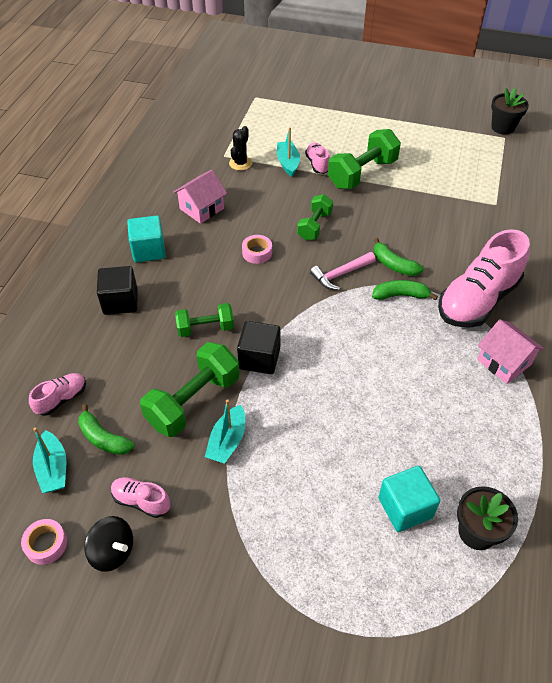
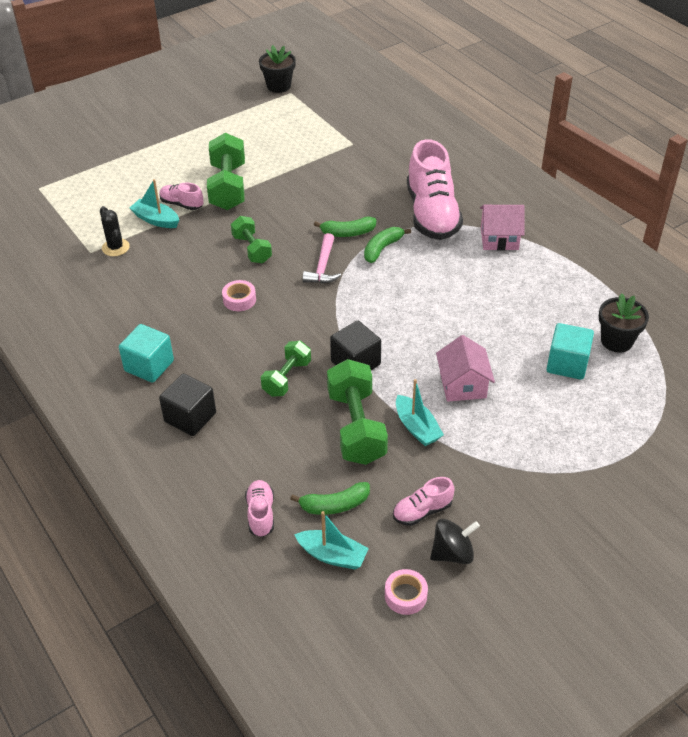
camera: 50 degrees left, 5 degrees down
pink house [173,170,227,224] -> pink house moved to [436,335,495,402]

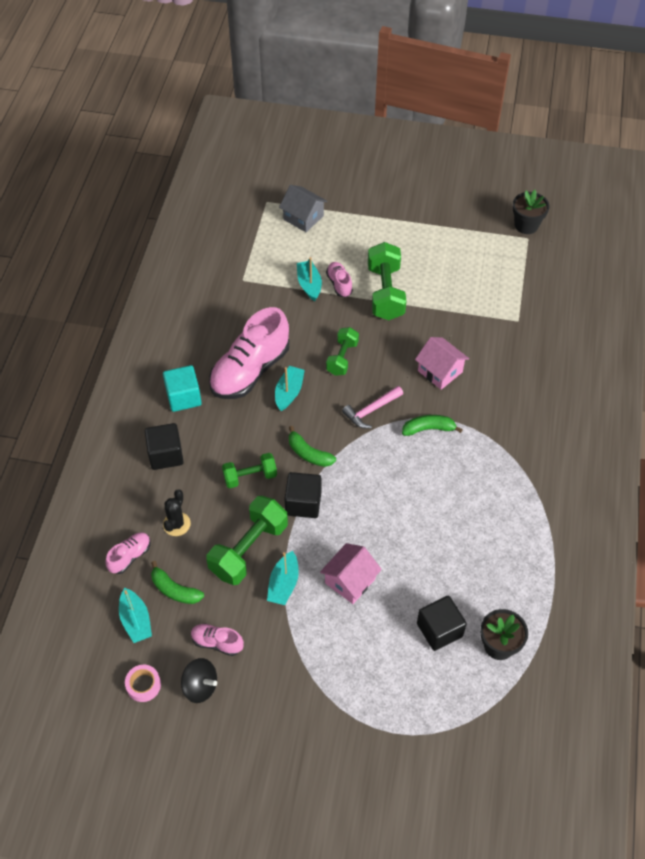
camera: 45 degrees right, 10 degrees up
black cactus [100,206,130,256] -> black cactus moved to [163,489,191,536]
green dumbbell [207,133,245,210] -> green dumbbell turned 45 degrees counterclockwise [368,242,406,320]
pink tape [222,280,256,311] -> turquoise boat [275,366,305,411]
green banana [314,216,377,237] -> green banana moved to [289,426,336,467]
pink shoe [407,139,463,240] -> pink shoe moved to [209,307,289,399]
pink house [480,205,525,251] -> pink house moved to [415,337,469,390]
turquoise cube [547,323,594,380] -> black cube [417,596,467,651]
none -> grey house [279,185,328,232]

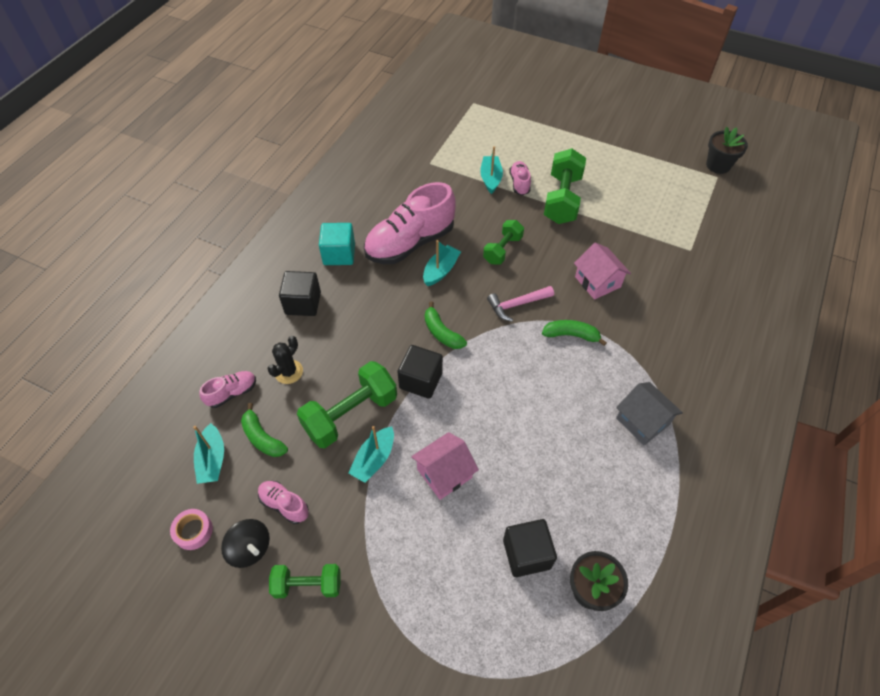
camera: 15 degrees right, 0 degrees up
green dumbbell [222,453,277,488] -> green dumbbell moved to [269,564,340,598]
grey house [279,185,328,232] -> grey house moved to [616,382,683,445]

